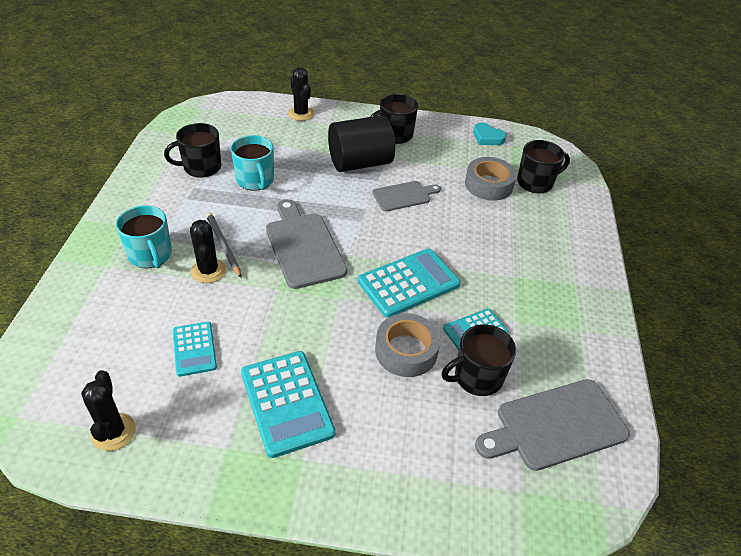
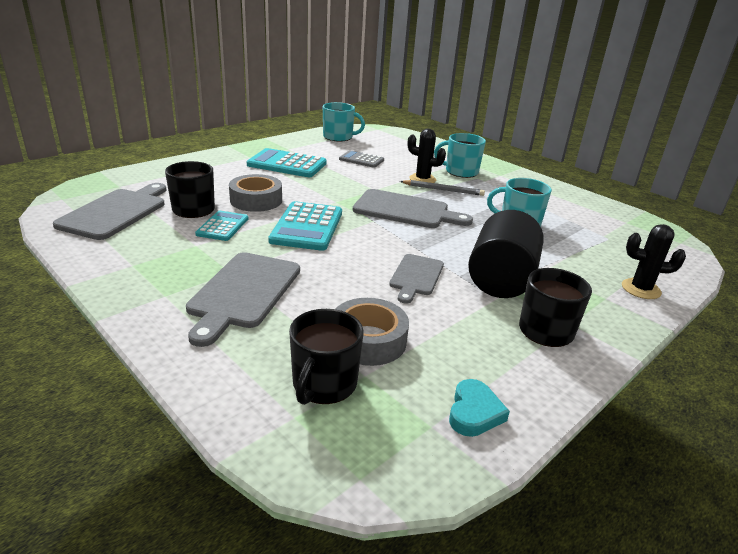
camera: 130 degrees right, 15 degrees down
black cactus [81,370,136,451] -> turquoise mug [323,102,365,142]
black mug [164,123,221,178] -> none
turquoise calculator [173,322,217,377] -> grey calculator [339,150,384,168]
turquoise heart [473,123,506,145] -> turquoise heart turned 120 degrees clockwise [449,379,510,437]
none -> grey cutting board [186,252,300,347]

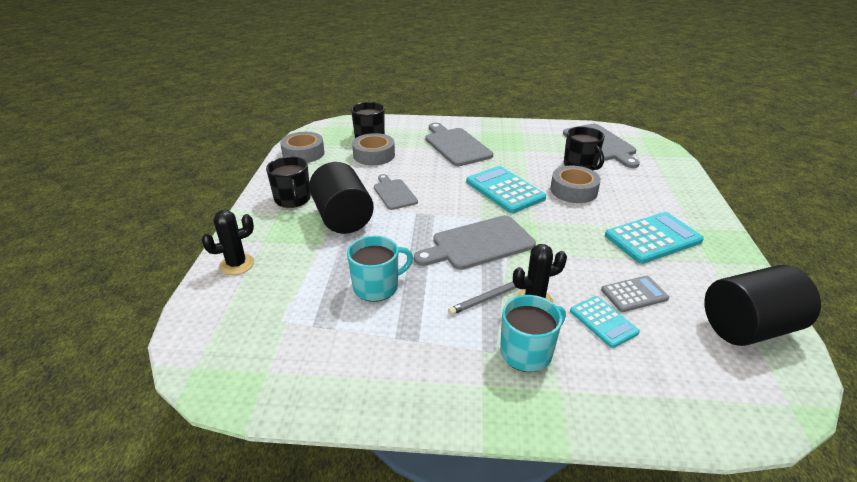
camera: 140 degrees right, 5 degrees up
turquoise calculator [195,211,248,241] -> turquoise calculator moved to [570,296,640,348]
turquoise mug [323,102,365,142] -> black cylinder [704,265,821,346]
turquoise heart [449,379,510,437] -> grey tape [280,132,325,163]

